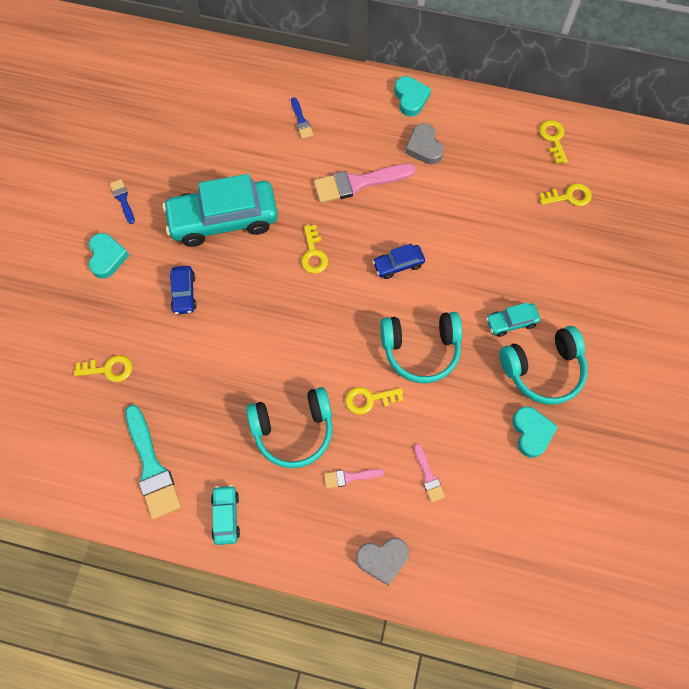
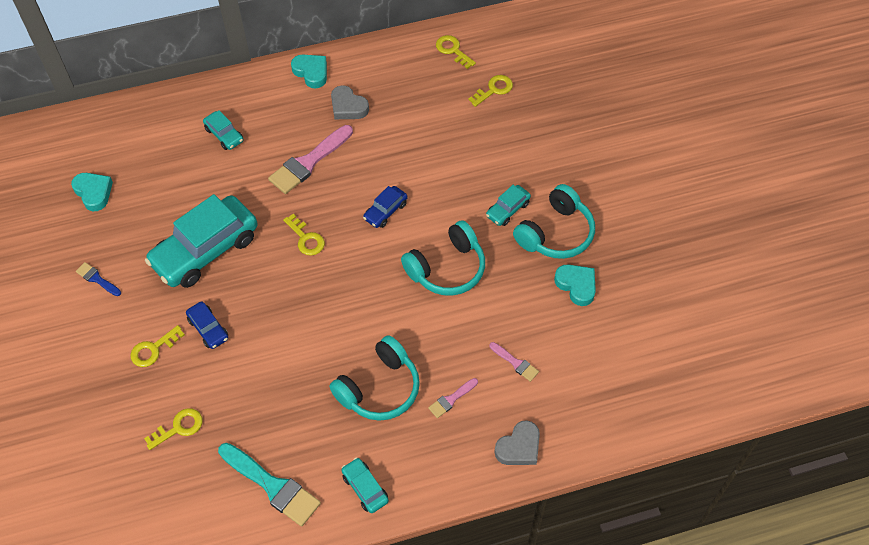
camera: 30 degrees left, 10 degrees down
turquoise heart [89,233,129,279] -> turquoise heart moved to [71,173,113,211]
blue brush [291,97,313,139] -> turquoise car [203,110,243,150]
yellow key [345,387,404,415] -> yellow key moved to [130,325,185,367]

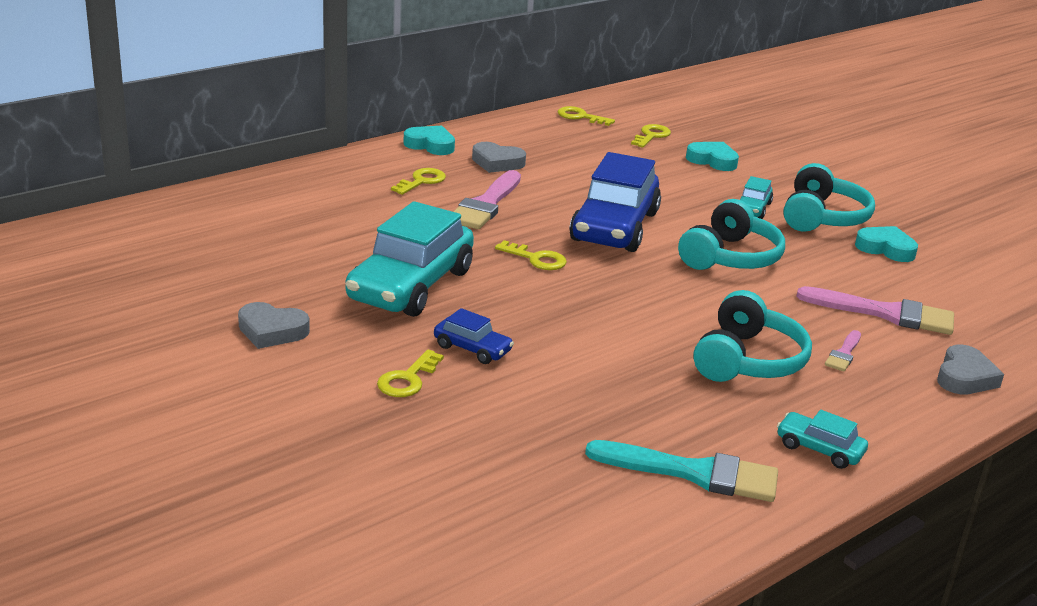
camera: 25 degrees left, 30 degrees down
turquoise heart [71,173,113,211] -> turquoise heart moved to [686,142,739,171]
blue brush [76,262,121,296] -> grey heart [238,302,310,349]
yellow key [144,408,202,450] -> yellow key moved to [391,168,446,195]
turquoise car [203,110,243,150] -> none
blue car [363,186,408,228] -> blue car [569,152,661,252], size x2.21
pink brush [490,342,539,382] -> pink brush [796,286,954,335], size x1.99

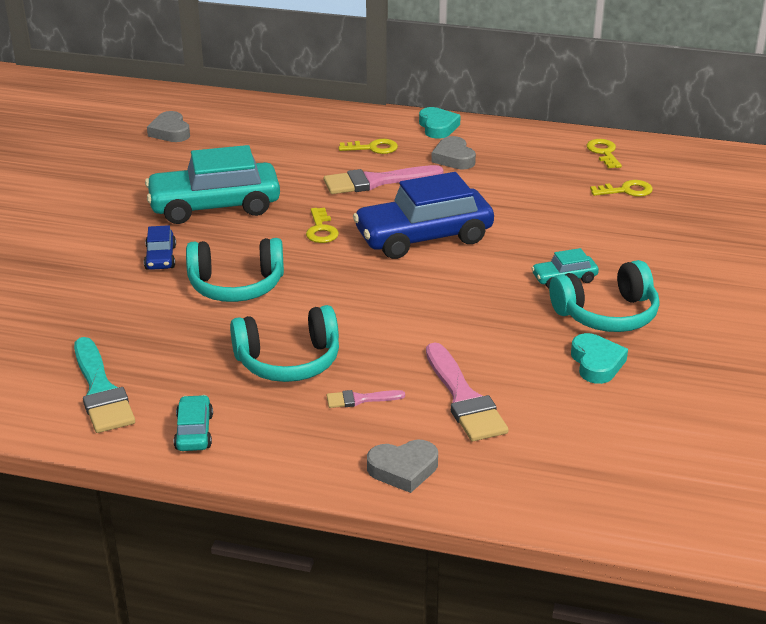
camera: 55 degrees right, 5 degrees up
grey heart [238,302,310,349] -> grey heart moved to [147,111,190,142]
yellow key [377,349,444,397] -> none
turquoise headphones [678,199,785,270] -> turquoise headphones moved to [186,238,284,302]
turquoise heart [686,142,739,171] -> none

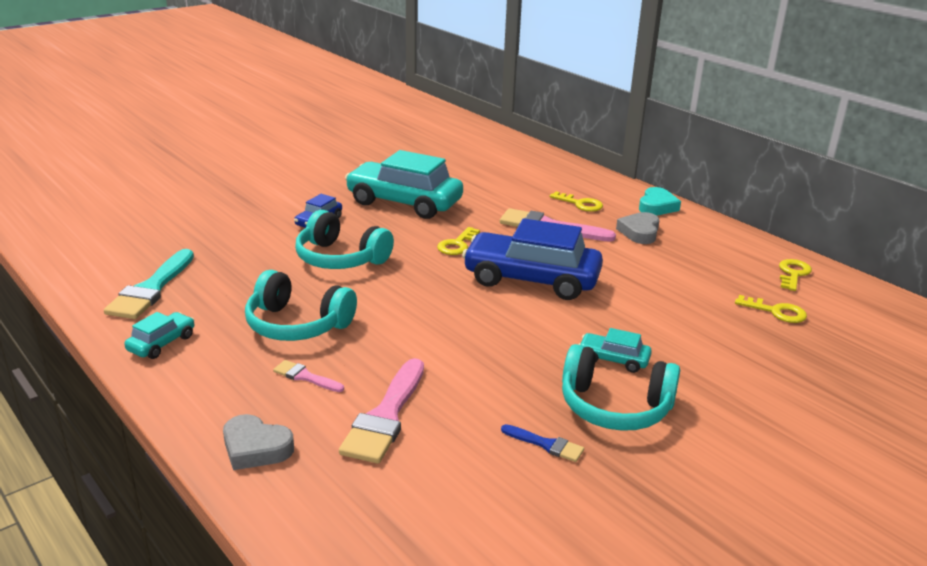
camera: 35 degrees right, 5 degrees down
grey heart [147,111,190,142] -> none
turquoise heart [571,333,628,384] -> blue brush [501,424,584,462]

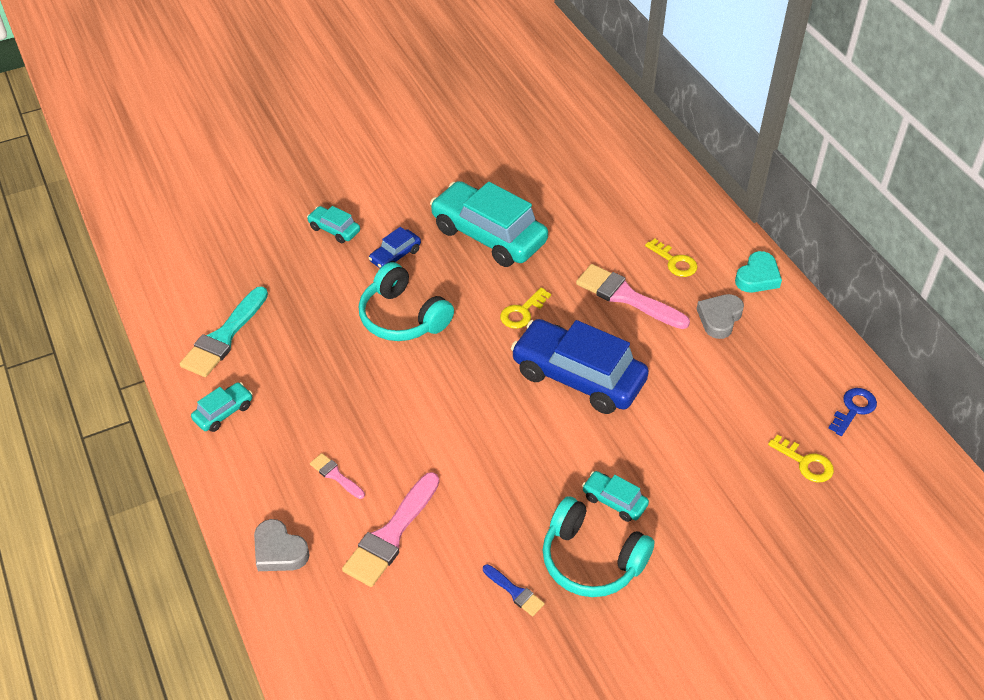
camera: 15 degrees right, 20 degrees up
turquoise headphones [245,270,357,341] -> none
yellow key [779,259,812,291] -> blue key [829,388,877,436]
none -> turquoise car [307,206,360,243]

